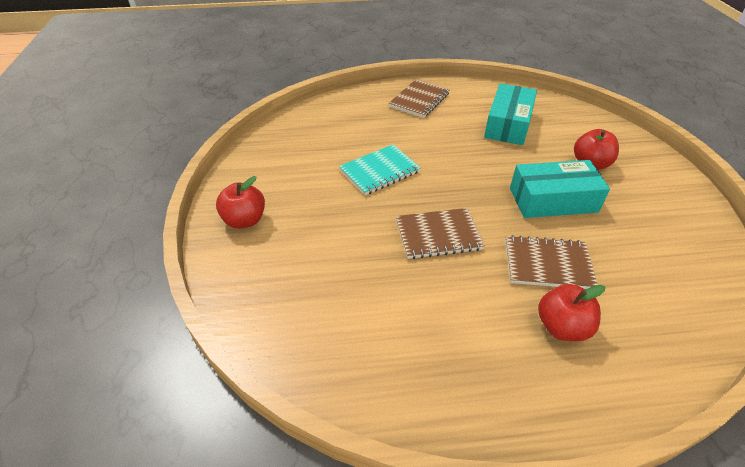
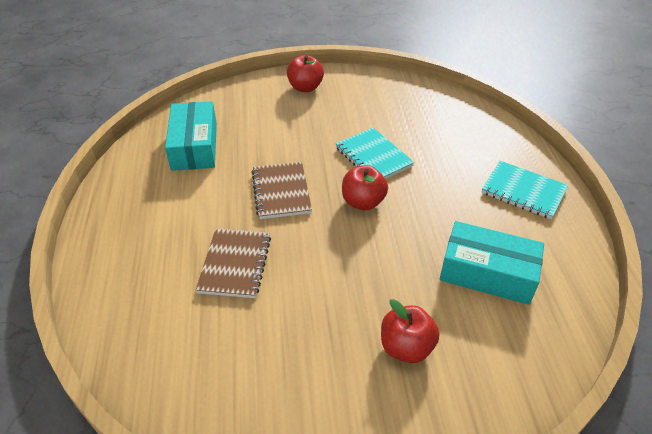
camera: 90 degrees right, 0 degrees up
brown notebook [389,79,450,118] -> turquoise notebook [482,161,568,219]
turquoise box [510,160,610,218] -> turquoise box moved to [165,101,217,171]
red apple [538,284,605,341] -> red apple moved to [342,165,388,210]

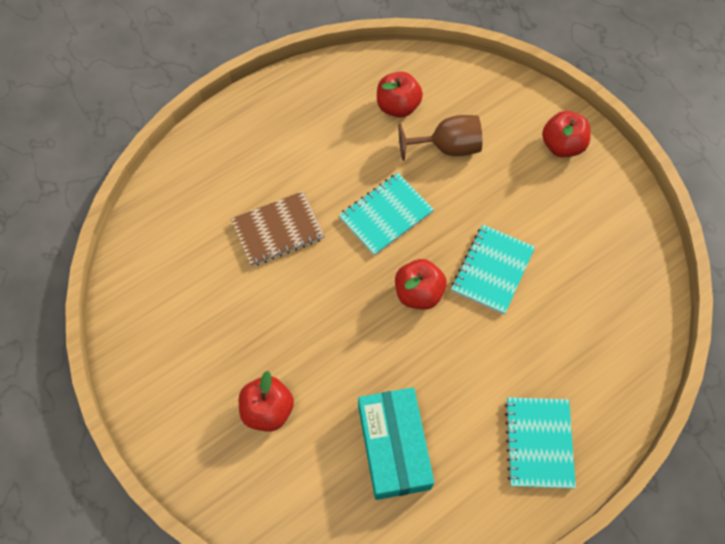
camera: 60 degrees right, 20 degrees up
turquoise box [165,101,217,171] -> red apple [377,72,423,118]
brown notebook [251,162,312,219] -> turquoise notebook [339,173,434,256]
none -> brown goblet [399,115,482,161]

